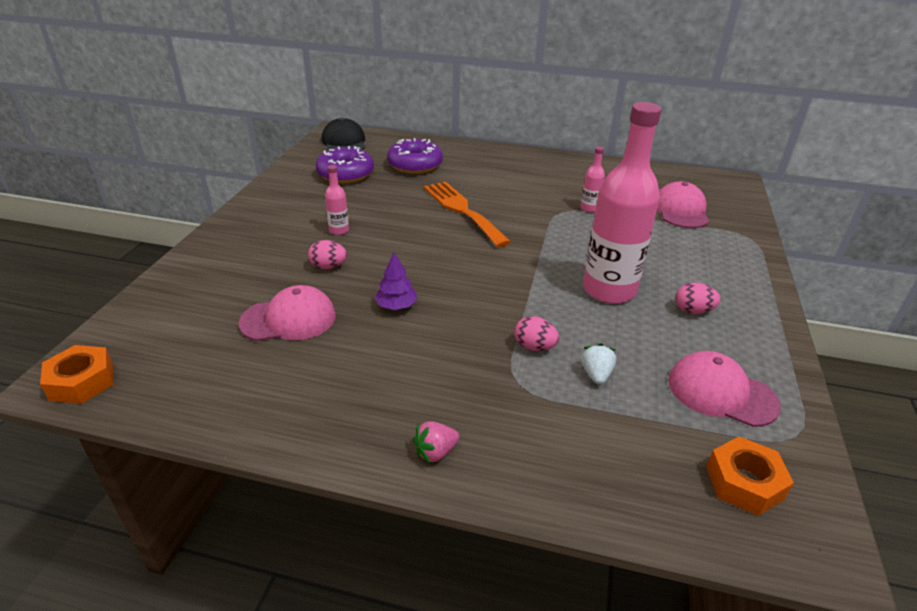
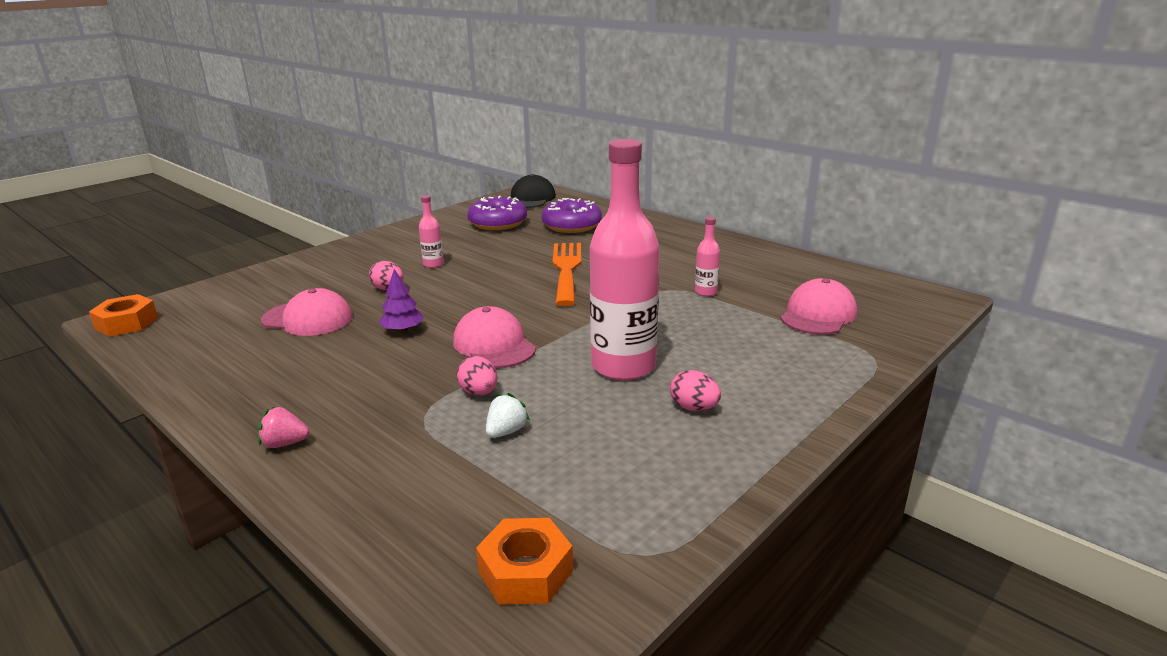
camera: 30 degrees right, 10 degrees down
pink cap [668,351,781,427] -> pink cap moved to [453,306,536,368]

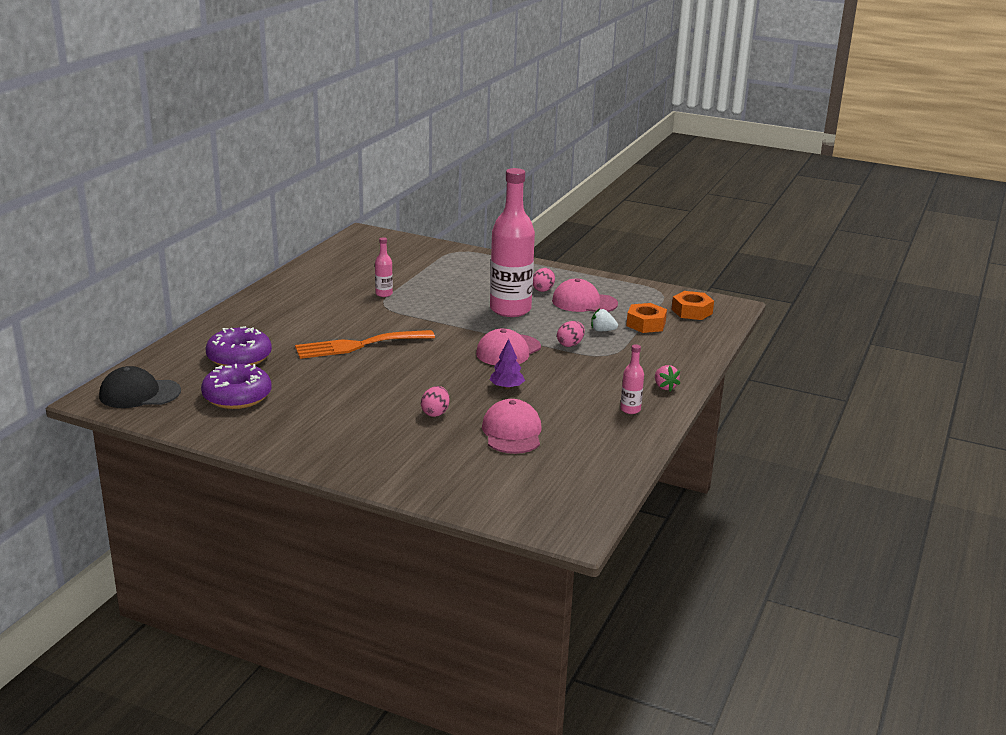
camera: 110 degrees left, 0 degrees up
orange nut [89,294,158,337] -> orange nut moved to [626,303,667,333]
pink bottle [419,195,444,268] -> pink bottle moved to [620,344,644,414]
pink cap [781,278,857,335] -> pink cap moved to [552,279,618,312]

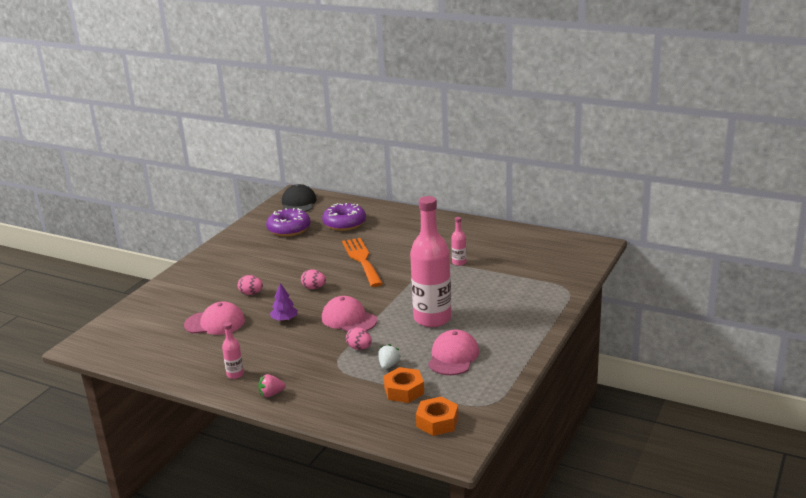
camera: 95 degrees right, 0 degrees up
pink egg [533,268,555,292] -> pink egg moved to [301,269,326,289]

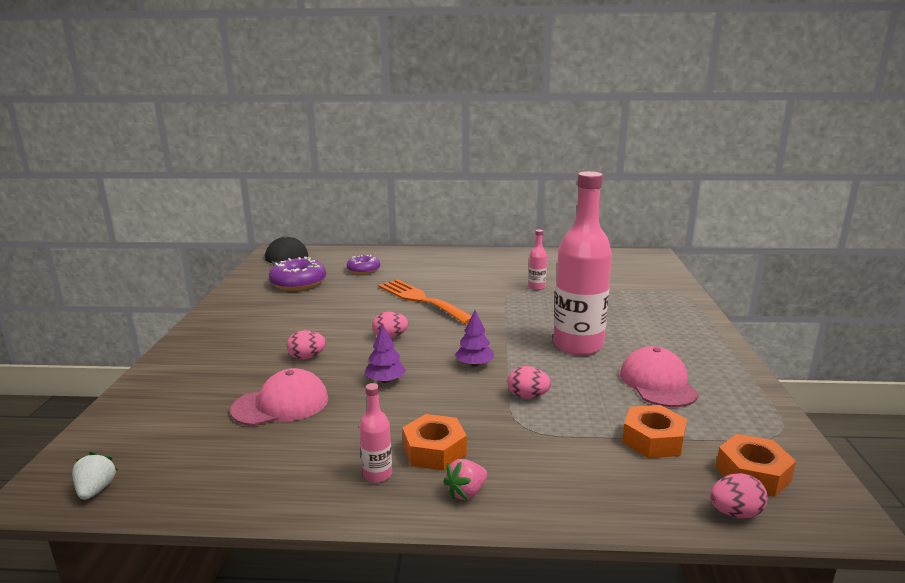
camera: 25 degrees left, 5 degrees down
purple donut [322,203,366,231] -> purple donut [347,255,380,274], size x0.63
pink cap [322,296,377,332] -> purple tree [455,310,494,367]
white strawberry [378,344,401,369] -> white strawberry moved to [72,452,118,500]
none -> orange nut [402,414,467,471]
none -> pink egg [710,473,768,518]

